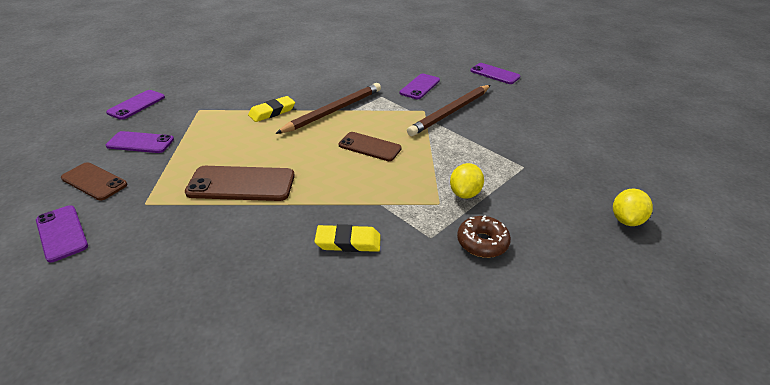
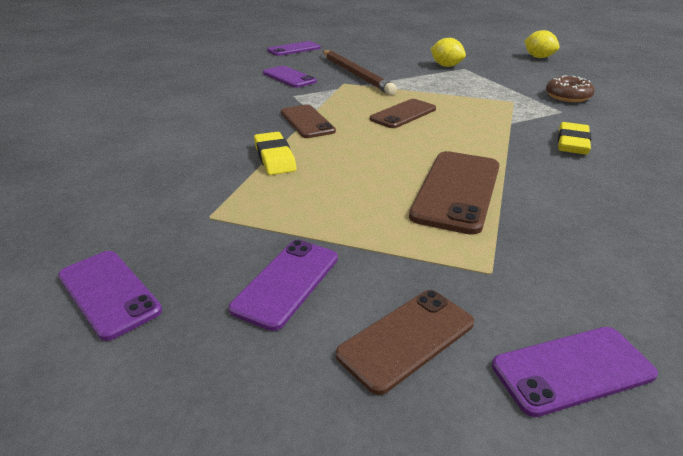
camera: 70 degrees left, 5 degrees down
brown pencil [275,83,381,134] -> brown phone [281,104,336,138]
yellow lemon [450,163,484,199] -> yellow lemon moved to [431,38,466,67]

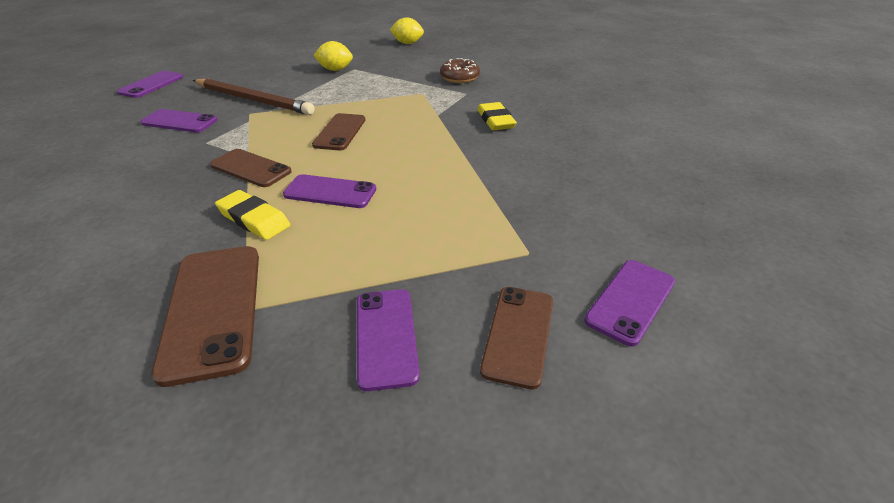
camera: 35 degrees left, 5 degrees up
purple phone [58,251,162,341] -> purple phone moved to [283,174,376,208]
brown phone [409,151,499,235] -> brown phone moved to [151,246,259,387]

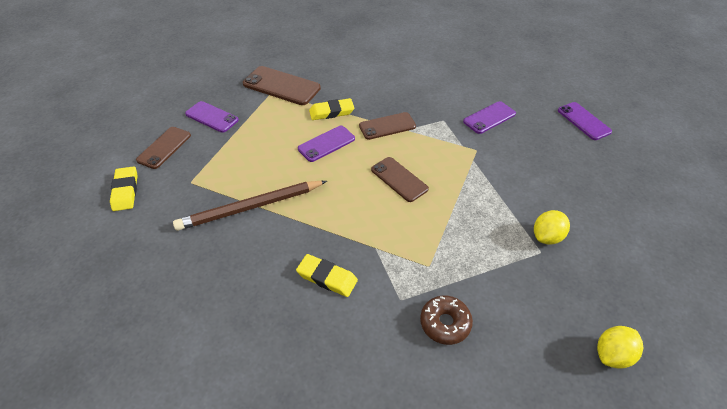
camera: 130 degrees right, 10 degrees up
brown pencil [193,79,315,115] -> brown pencil moved to [173,181,327,231]
brown phone [480,287,553,389] -> brown phone turned 60 degrees clockwise [136,127,191,169]
purple phone [584,260,675,346] -> yellow eraser [110,166,138,211]

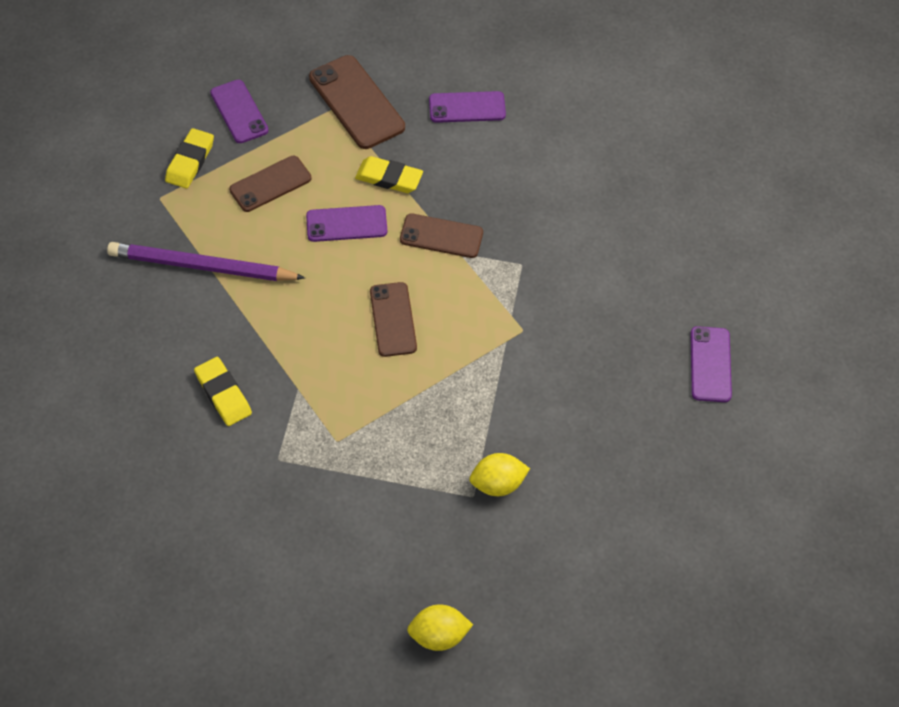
camera: 30 degrees right, 10 degrees up
yellow eraser [110,166,138,211] -> yellow eraser moved to [165,128,214,188]
brown phone [136,127,191,169] -> brown phone moved to [229,156,312,212]
brown pencil [173,181,327,231] -> purple pencil [107,242,305,281]
brown donut [420,295,473,345] -> none
purple phone [463,101,516,134] -> purple phone moved to [429,91,506,123]

